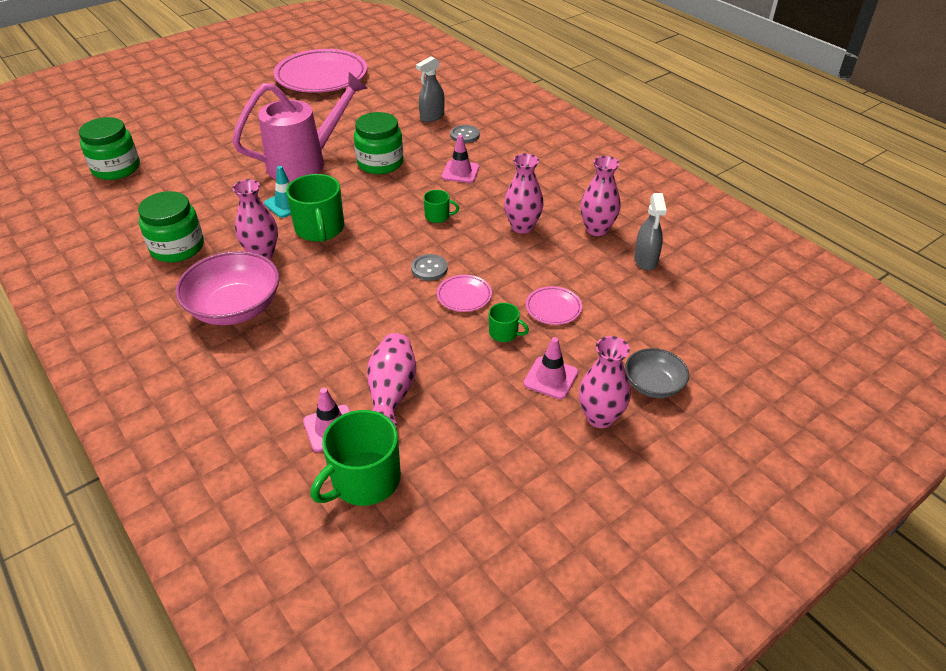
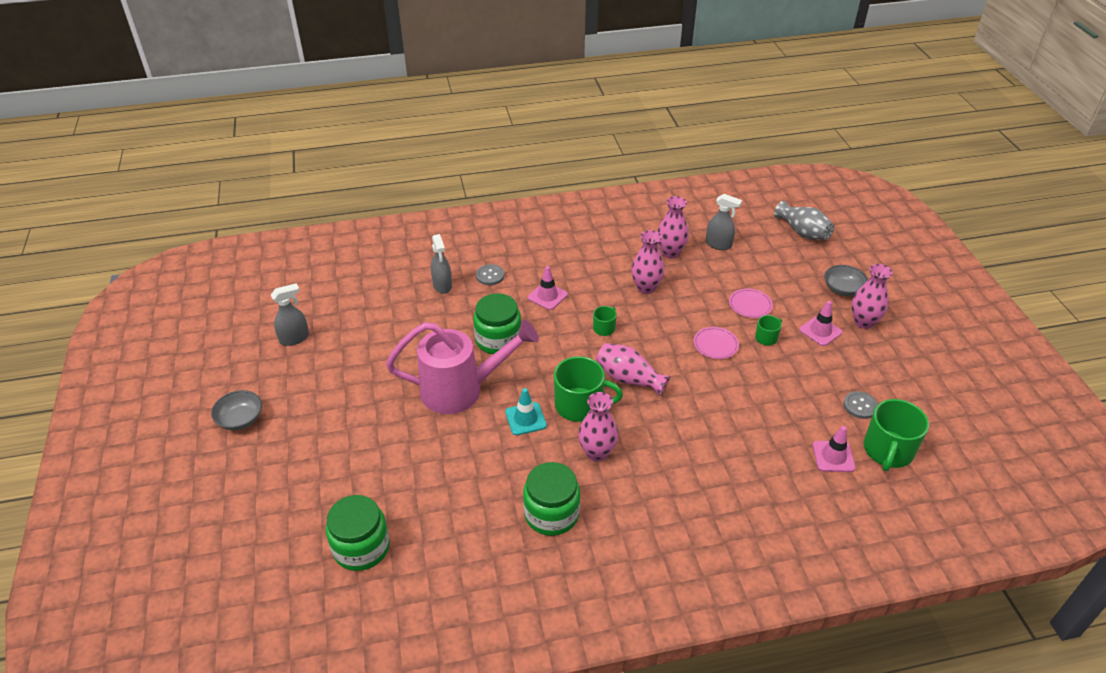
camera: 65 degrees left, 0 degrees up
pink bowl [176,251,280,325] -> none
pink watering can [232,72,367,182] -> pink watering can turned 90 degrees clockwise [386,320,539,414]
pink plate [274,49,367,93] -> grey spray bottle [271,283,309,346]
green mug [310,410,401,506] -> green mug turned 45 degrees clockwise [864,399,929,471]
pink vase [367,333,416,427] -> pink vase moved to [596,343,670,396]
grey button [411,254,448,281] -> grey button moved to [843,391,878,419]
none -> grey bowl [211,390,262,430]
none -> grey vase [774,201,834,240]

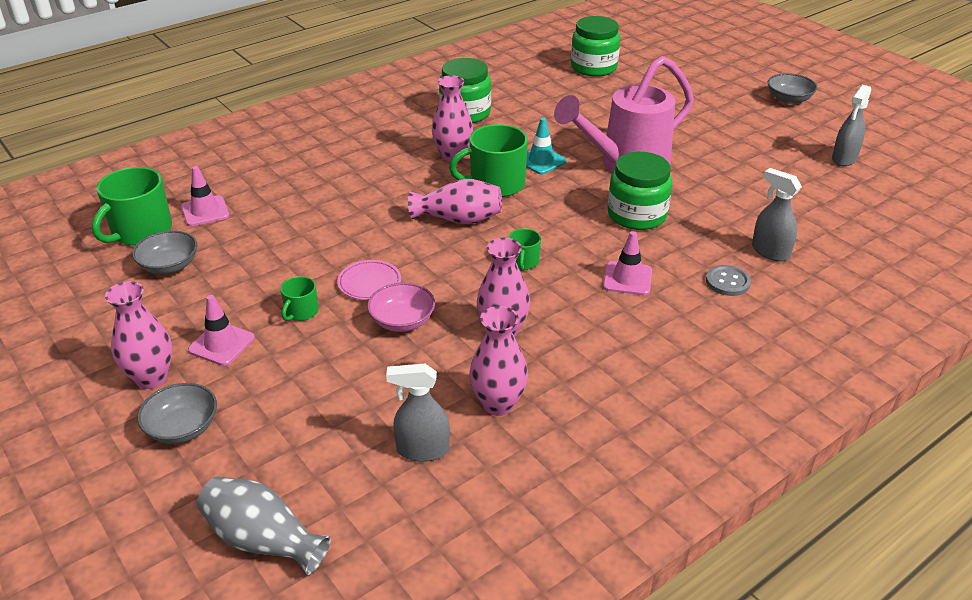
camera: 155 degrees right, 5 degrees down
pink plate [729,289,773,318] -> none
grey button [843,391,878,419] -> grey bowl [132,230,197,274]
green mug [864,399,929,471] -> green mug turned 150 degrees counterclockwise [92,167,172,246]
none -> pink bowl [367,283,435,332]

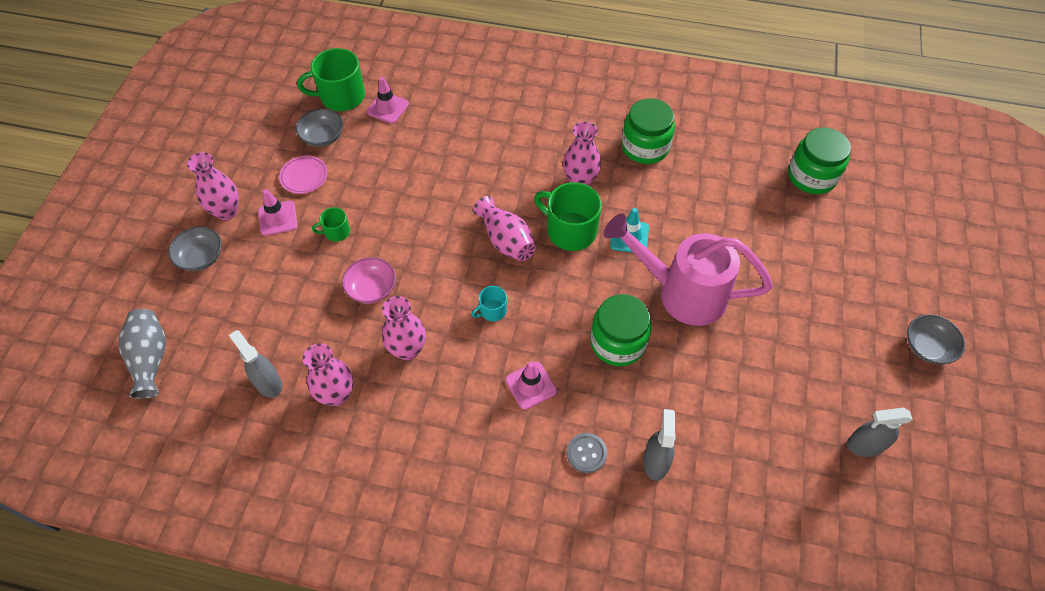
camera: 50 degrees right, 20 degrees up
pink plate [337,260,401,300] -> pink plate moved to [279,156,328,194]
green mug [508,228,541,270] -> turquoise mug [472,286,507,321]

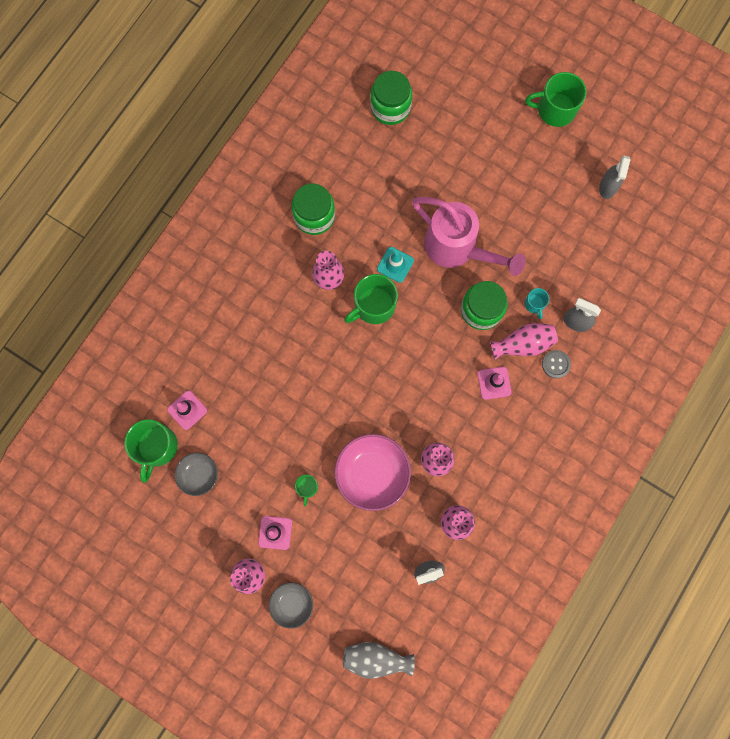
camera: 70 degrees left, 20 degrees up
pink plate [279,156,328,194] -> none
pink bowl [342,257,396,304] -> pink bowl [334,434,411,511], size x1.75
turquoise mug [472,286,507,321] -> turquoise mug moved to [525,288,549,319]
pink vase [473,196,536,261] -> pink vase moved to [490,323,558,360]
pink watering can [604,213,773,326] -> pink watering can turned 90 degrees counterclockwise [412,197,526,276]
grey bowl [907,314,965,364] -> green mug [525,72,587,127]

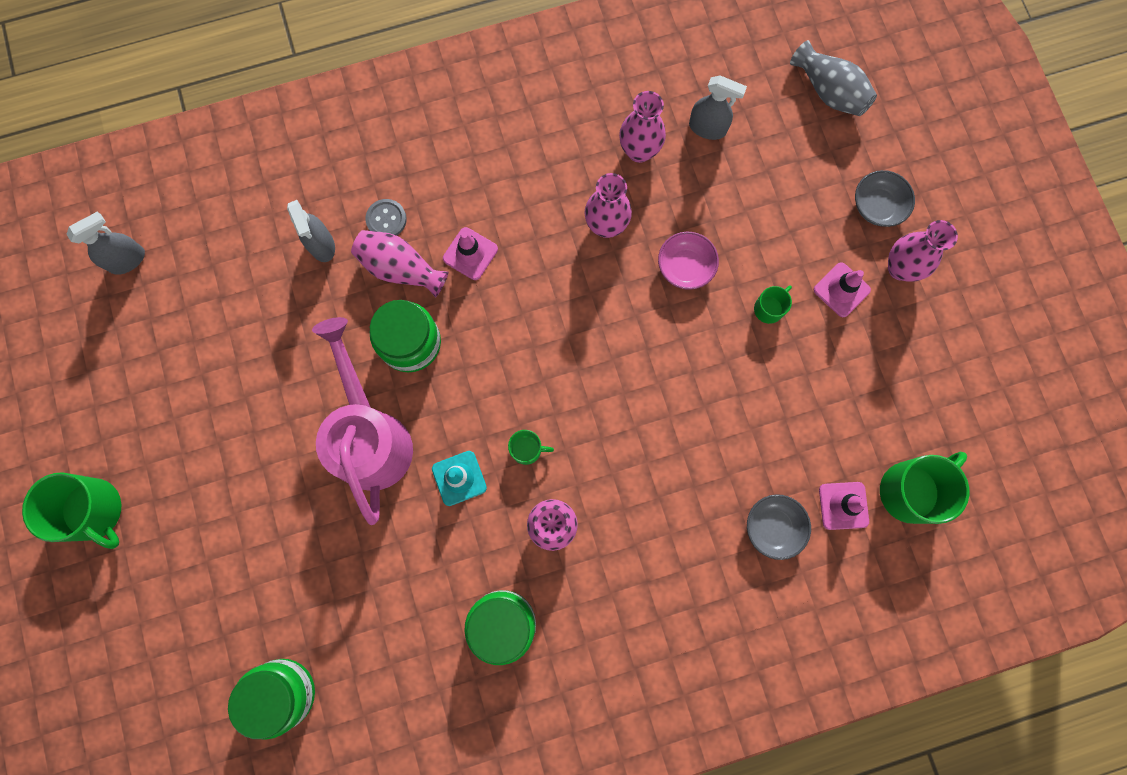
camera: 140 degrees left, 0 degrees up
grey bowl [175,453,218,496] -> grey bowl moved to [747,494,811,560]
pink bowl [334,434,411,511] -> pink bowl [658,232,719,290], size x0.57
green mug [344,274,398,324] -> green mug [508,430,554,465], size x0.51
turquoise mug [525,288,549,319] -> none
grey spray bottle [599,155,631,199] -> grey spray bottle moved to [66,212,145,275]

